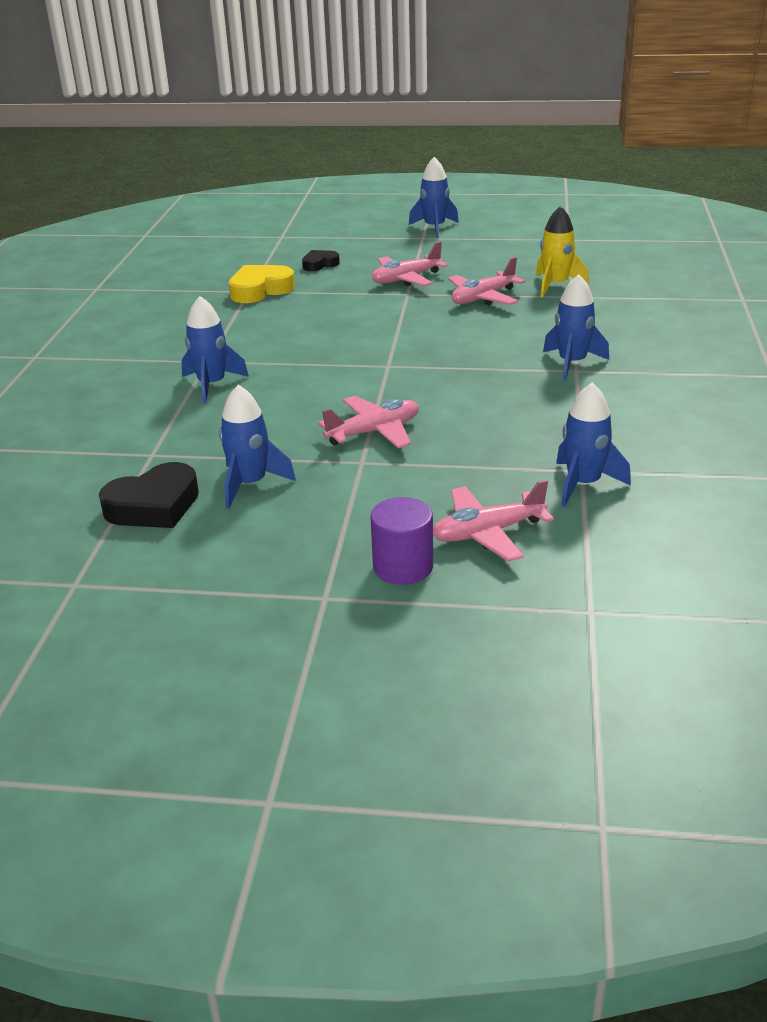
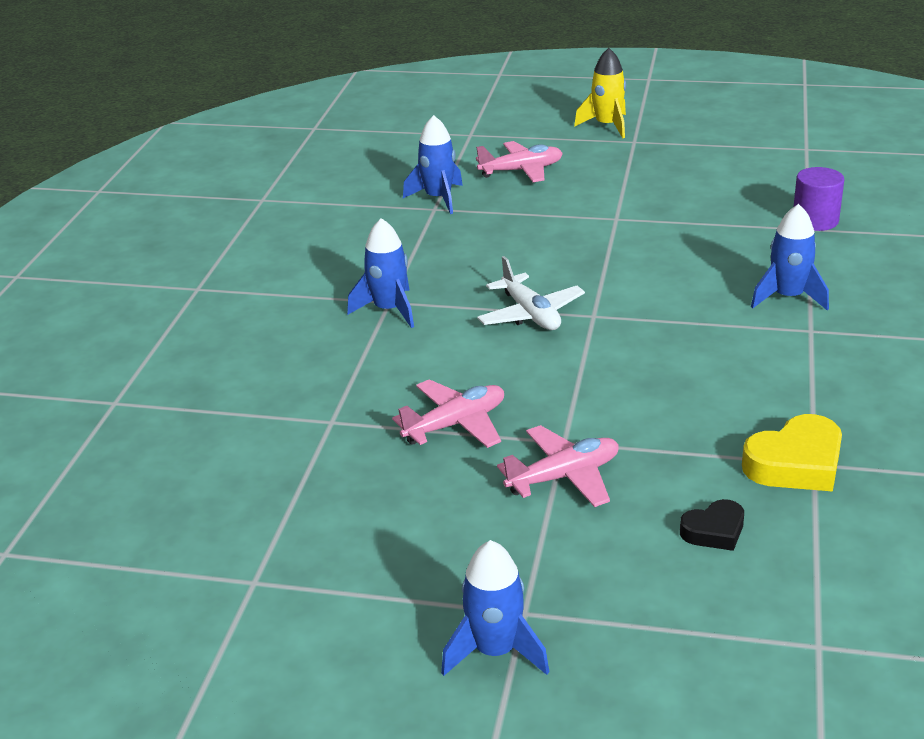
camera: 175 degrees left, 0 degrees up
black heart [99,462,199,528] -> none
blue rocket [219,385,296,508] -> none
pink plane [318,396,419,448] -> none
purple cylinder [371,497,433,585] -> purple cylinder moved to [793,167,844,231]
yellow rocket [536,206,589,297] -> yellow rocket moved to [574,48,626,138]
none -> white plane [477,256,585,330]

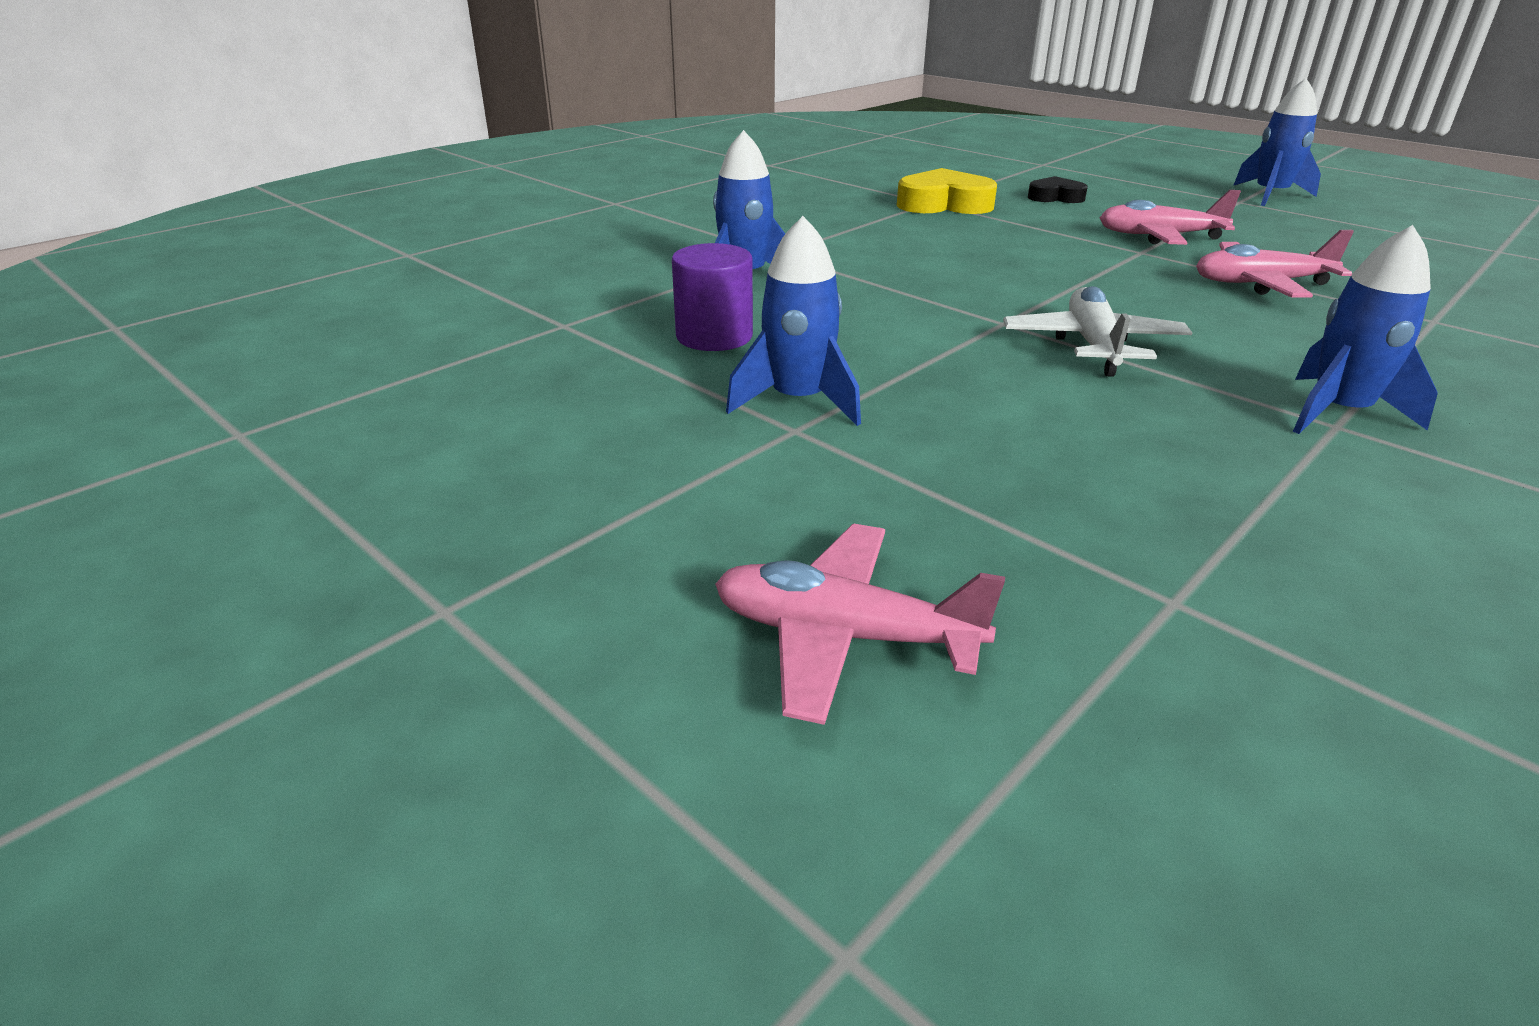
camera: 150 degrees left, 0 degrees up
blue rocket [403,115,463,214] -> blue rocket moved to [726,216,861,426]
yellow rocket [574,48,626,138] -> none
purple cylinder [793,167,844,231] -> purple cylinder moved to [672,243,753,351]

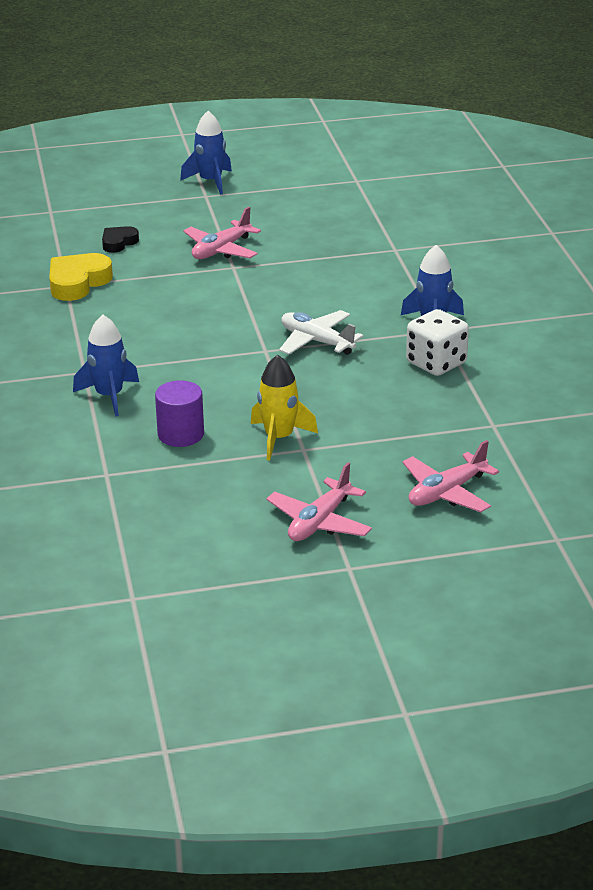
camera: 55 degrees left, 0 degrees up
blue rocket [726,216,861,426] -> yellow rocket [251,355,318,461]
pink plane [1196,230,1354,298] -> pink plane moved to [266,462,372,541]
none -> white dice [406,309,469,376]

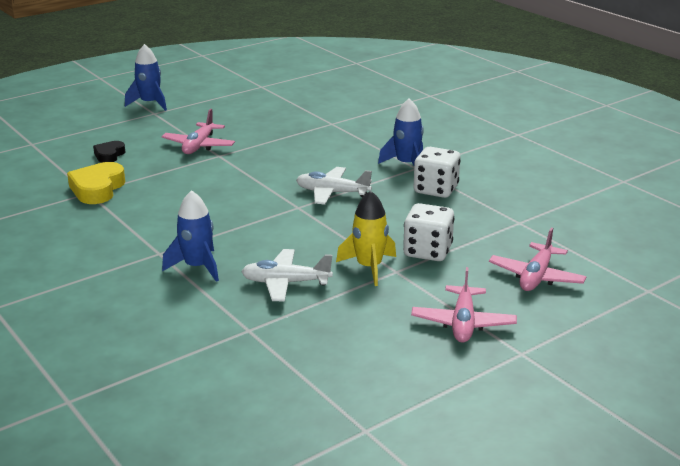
camera: 25 degrees left, 5 degrees down
purple cylinder [155,380,204,447] -> white plane [241,249,333,302]
none -> white dice [403,203,455,261]

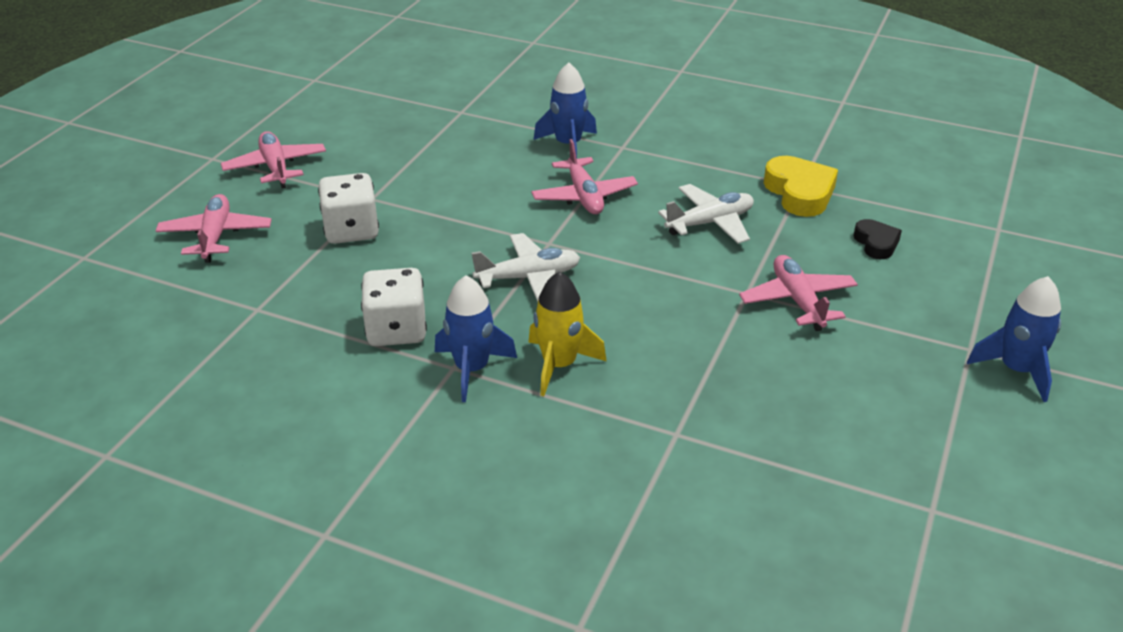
camera: 150 degrees right, 10 degrees up
white plane [241,249,333,302] -> white plane moved to [658,184,754,244]
yellow rocket [336,191,396,286] -> yellow rocket moved to [528,271,607,396]
none -> pink plane [531,139,638,214]

